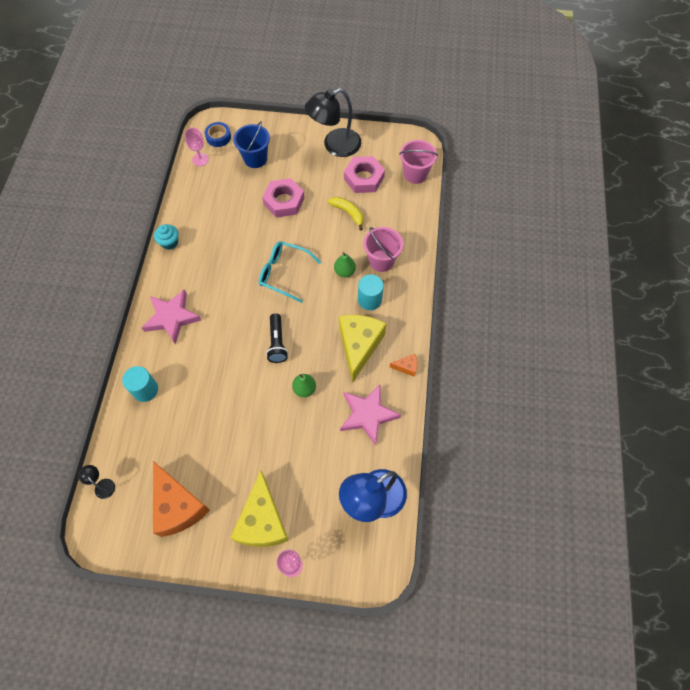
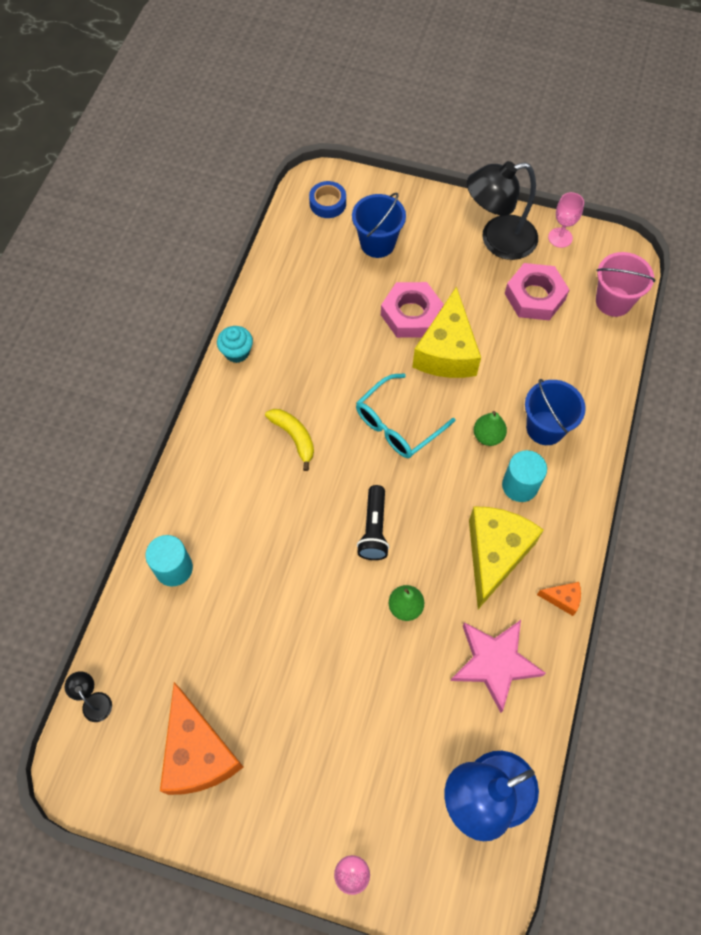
camera: 10 degrees right, 0 degrees up
pink star [141,289,201,345] -> none
pink goblet [184,128,209,166] -> pink goblet moved to [548,192,584,248]
yellow cheese [230,470,289,547] -> yellow cheese moved to [412,286,481,378]
turquoise glasses [259,241,321,303] -> turquoise glasses turned 75 degrees counterclockwise [356,374,455,458]
yellow banana [328,197,364,231] -> yellow banana moved to [265,409,314,471]
pink bucket [364,227,403,272] -> blue bucket [525,379,586,445]

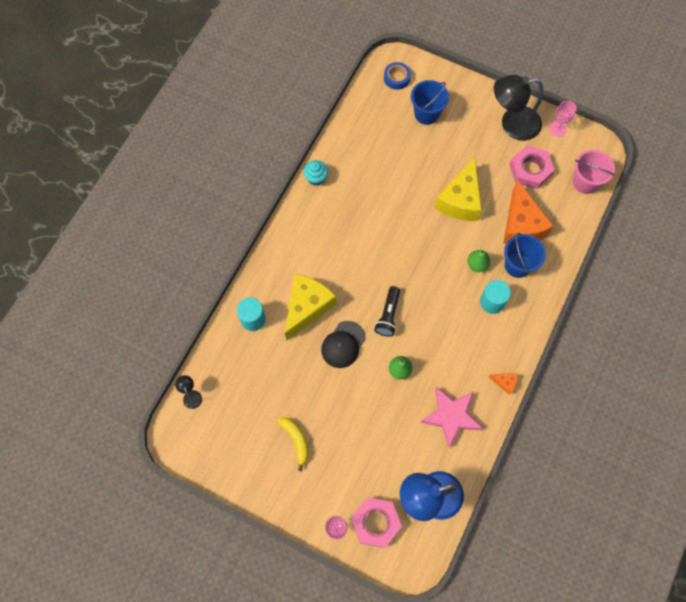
camera: 10 degrees right, 5 degrees up
orange cheese [160,682,243,795] -> orange cheese moved to [503,180,554,244]
yellow banana [265,409,314,471] -> yellow banana moved to [278,417,309,471]
turquoise glasses [356,374,455,458] -> none
pink nut [381,282,444,338] -> pink nut moved to [351,497,402,548]
yellow cheese [469,506,544,609] -> yellow cheese moved to [285,274,336,341]
none -> black cap [321,321,366,368]

